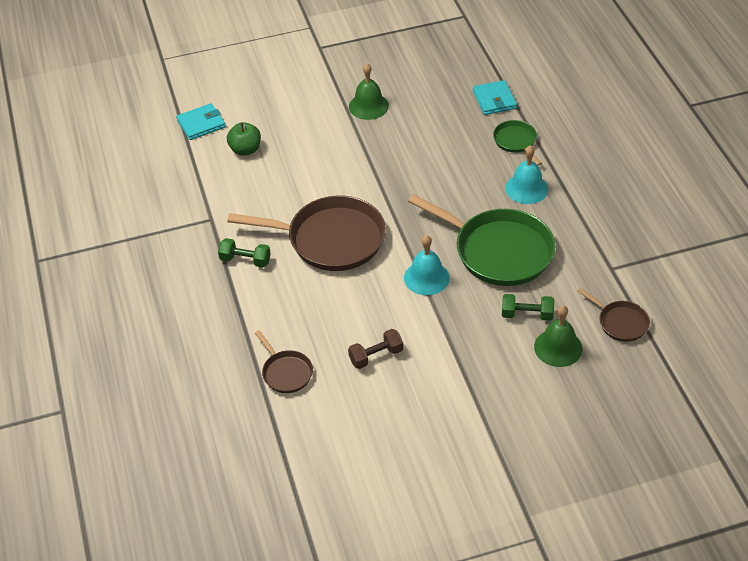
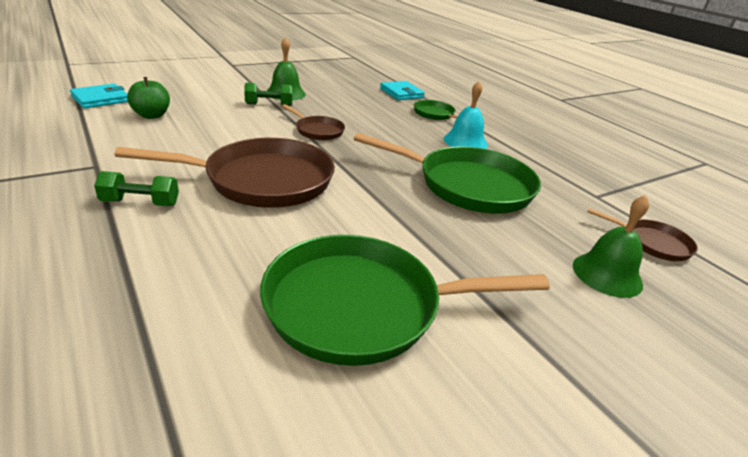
camera: 20 degrees left, 15 degrees down
brown pan [255,330,313,393] -> brown pan moved to [282,104,345,140]
brown dumbbell [348,329,403,369] -> green pan [260,235,550,366]
turquoise bell [404,235,450,295] -> none
green dumbbell [502,294,554,321] -> green dumbbell moved to [244,83,292,106]

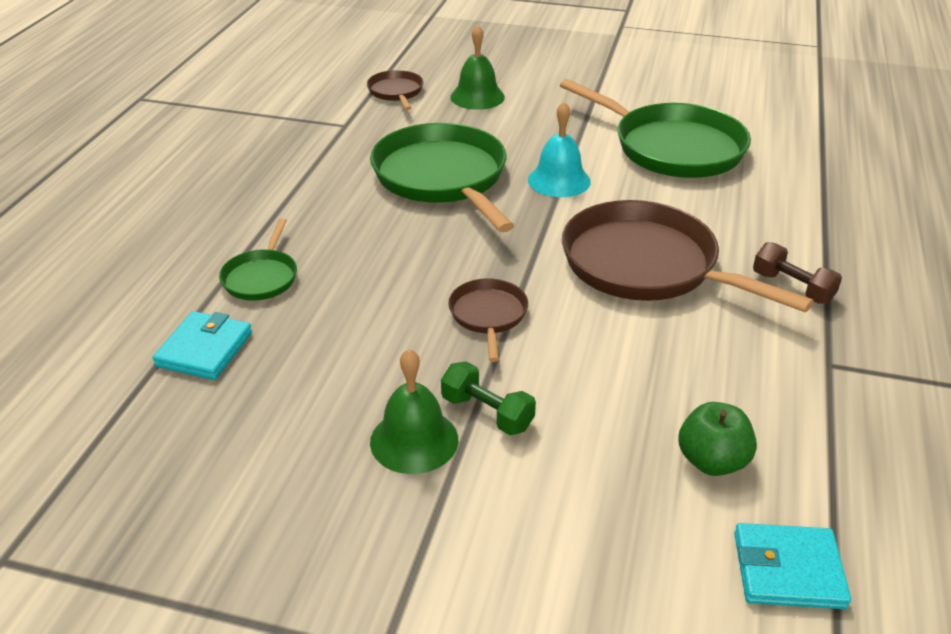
camera: 130 degrees left, 5 degrees up
green dumbbell [94,171,179,206] -> brown dumbbell [753,242,842,304]
turquoise bell [444,81,488,149] -> turquoise bell moved to [528,102,591,197]

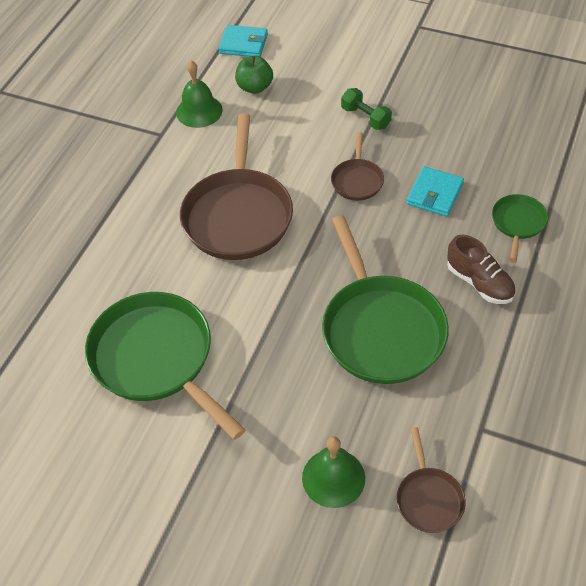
camera: 170 degrees left, 15 degrees up
turquoise wallet [153,311,252,380] -> turquoise wallet moved to [407,166,464,217]
green bell [370,349,458,474] -> green bell moved to [176,61,223,128]
turquoise bell [528,102,591,197] -> none
brown pan [562,200,813,312] -> brown pan turned 45 degrees clockwise [180,113,293,260]
brown dumbbell [753,242,842,304] -> none
none -> brown shoe [447,235,516,304]

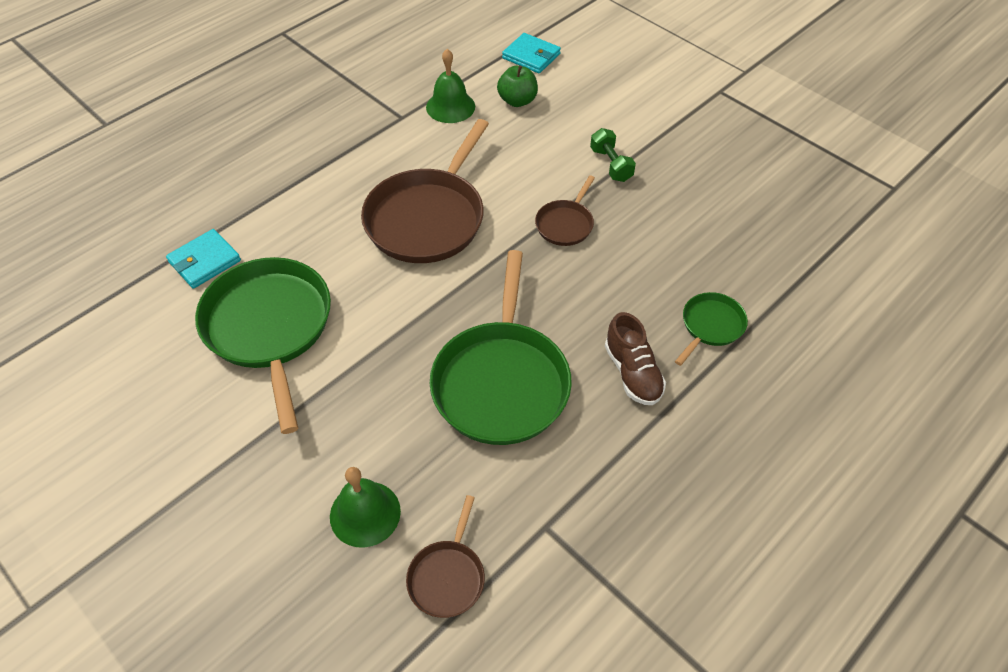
camera: 20 degrees right, 0 degrees up
turquoise wallet [407,166,464,217] -> turquoise wallet moved to [166,229,241,289]

